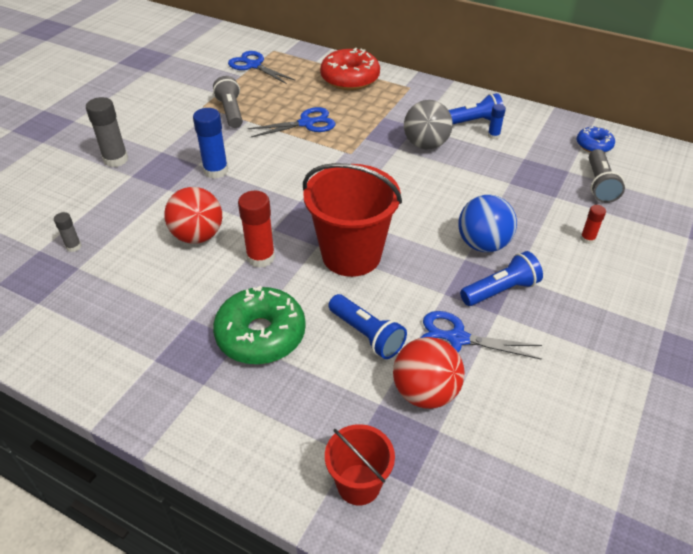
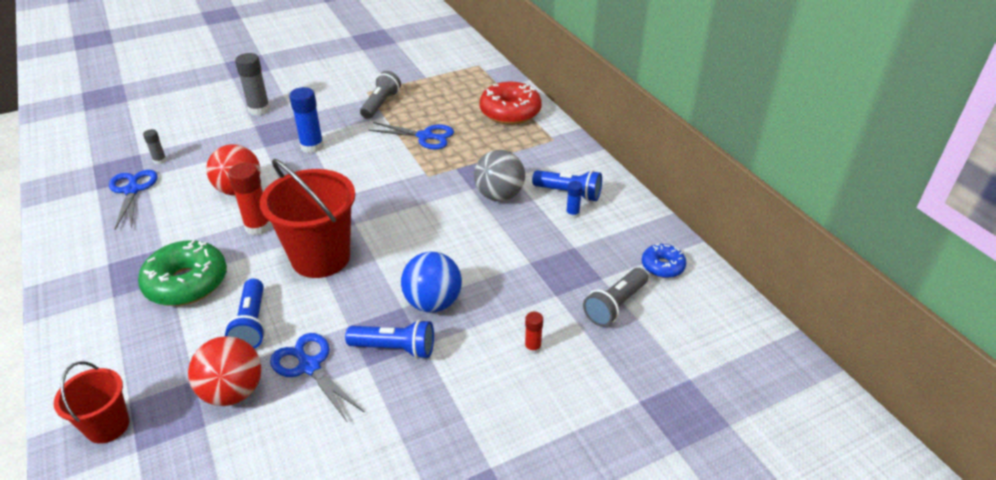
camera: 35 degrees right, 5 degrees down
blue scissors [228,51,295,84] -> blue scissors moved to [109,170,157,230]

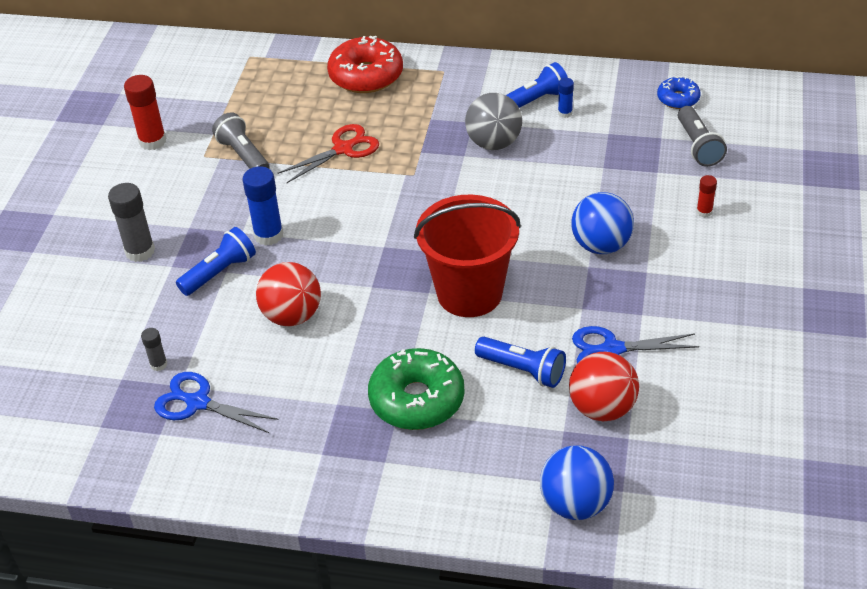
camera: 50 degrees left, 5 degrees up
red bucket [54,362,129,444] -> blue ball [540,445,614,520]
red glue stick [228,163,272,235] -> red glue stick moved to [124,75,166,150]
blue flashlight [345,319,434,359] -> blue flashlight moved to [176,227,256,296]
blue scissors [368,122,454,149] -> red scissors [278,124,379,183]

